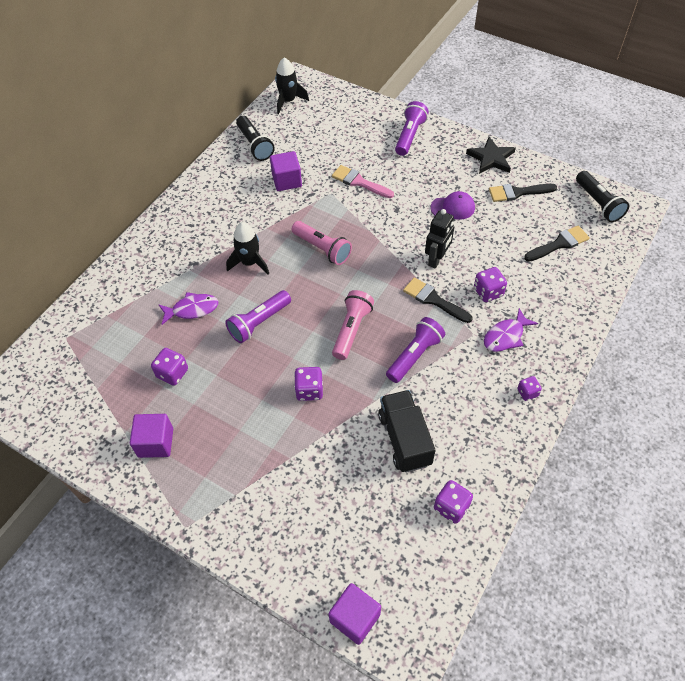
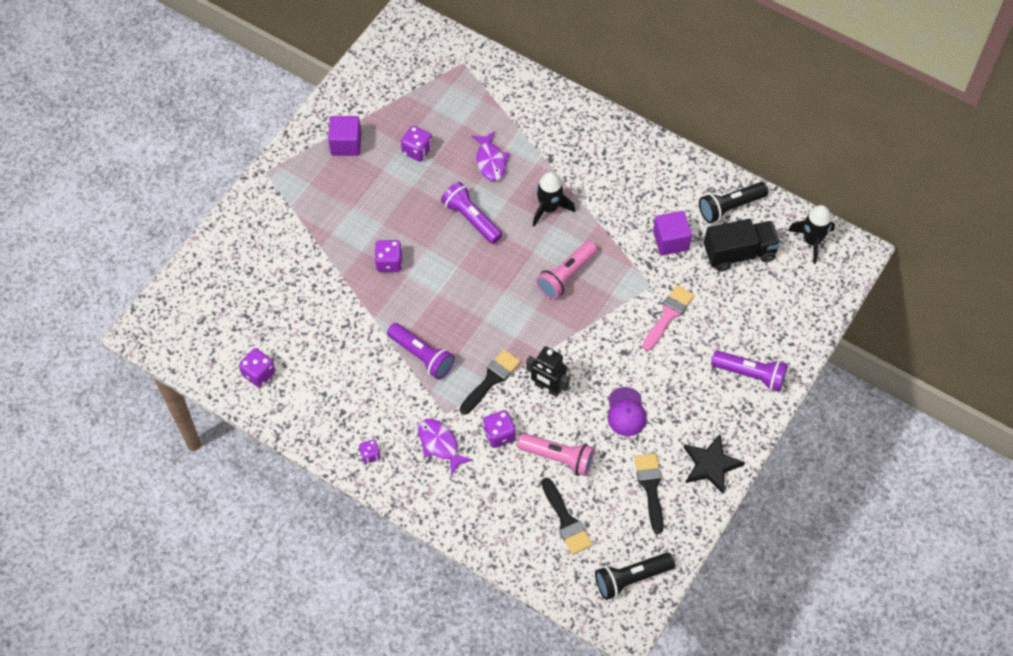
camera: 90 degrees right, 5 degrees up
purple cube [328,583,381,645] -> none
pink flashlight [332,290,374,360] -> pink flashlight moved to [517,433,595,476]
black truck [378,390,435,473] -> black truck moved to [704,219,781,272]

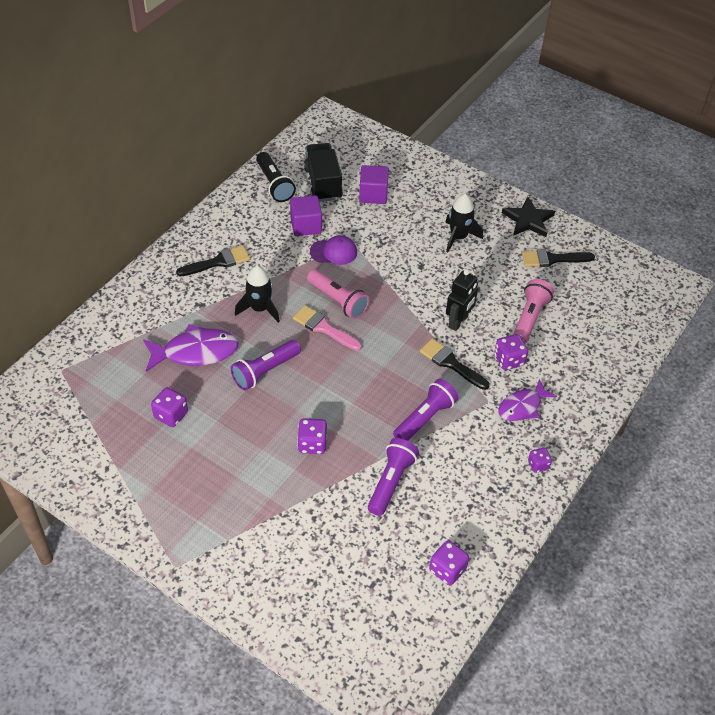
camera: 90 degrees left, 10 degrees down
purple cube [328,116,361,156] -> purple cube moved to [359,165,389,204]
purple fish [471,131,510,181] -> purple fish [143,324,239,372], size x1.51
black brush [541,478,592,555] -> black brush moved to [176,245,250,276]
black flashlight [595,552,675,600] -> none
purple cap [608,387,646,436] -> purple cap moved to [310,235,357,265]
pink brush [643,285,694,351] -> pink brush moved to [293,305,362,351]
purple flashlight [711,350,788,392] -> purple flashlight moved to [368,438,419,516]
black rocket [788,205,835,264] -> black rocket moved to [446,194,483,253]

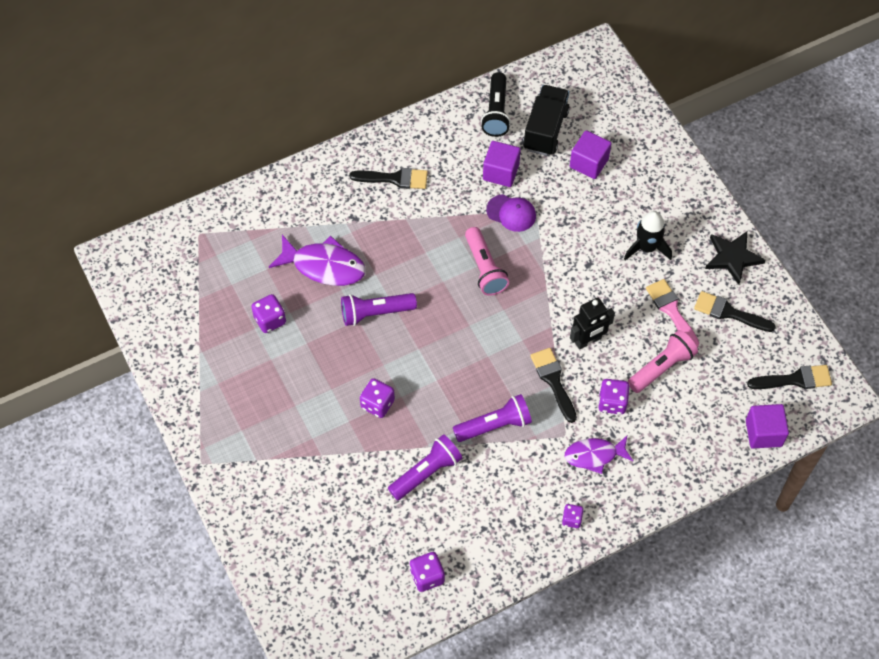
camera: 30 degrees right, 10 degrees up
black rocket [235,266,280,323] -> none
pink brush [293,305,362,351] -> pink brush moved to [646,279,699,348]
none -> purple cube [746,404,789,449]
none -> black brush [747,365,832,389]

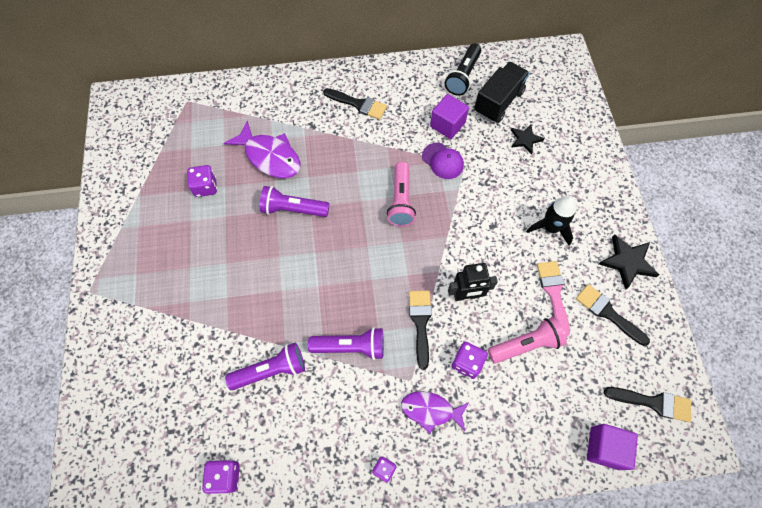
camera: 20 degrees right, 5 degrees up
purple dice [360,378,395,418] -> none
purple cube [570,130,611,179] -> black star [511,124,544,154]

